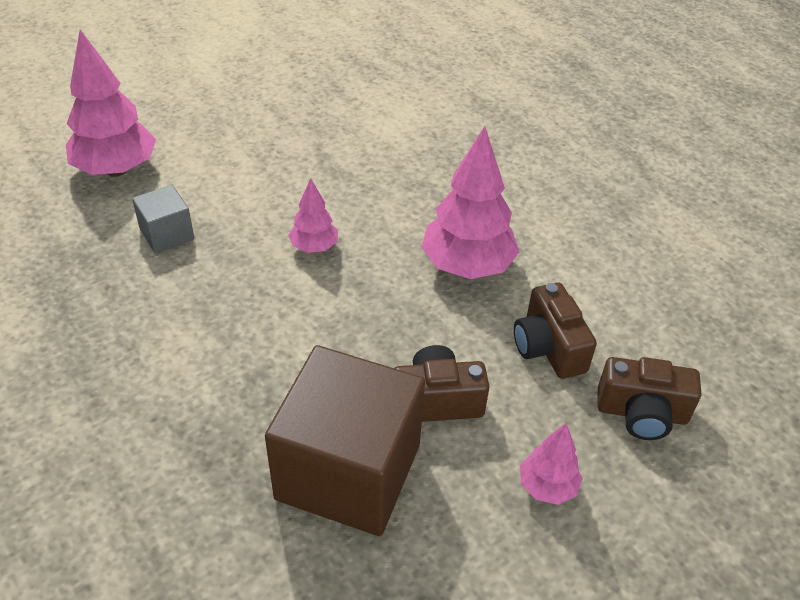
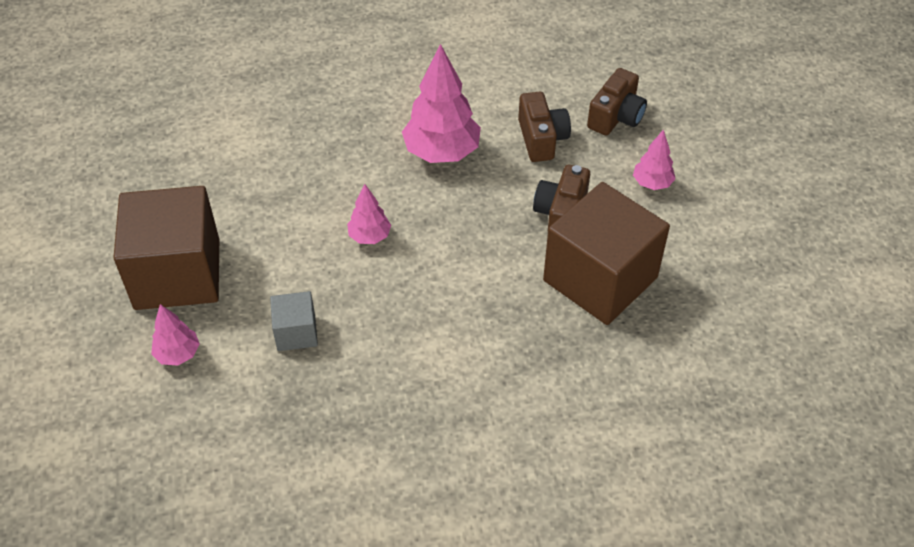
camera: 65 degrees left, 5 degrees up
pink tree [66,30,156,177] -> pink tree [151,304,200,366], size x0.53
brown camera [514,282,597,379] -> brown camera turned 105 degrees counterclockwise [518,92,571,162]
none -> brown cube [113,186,219,310]

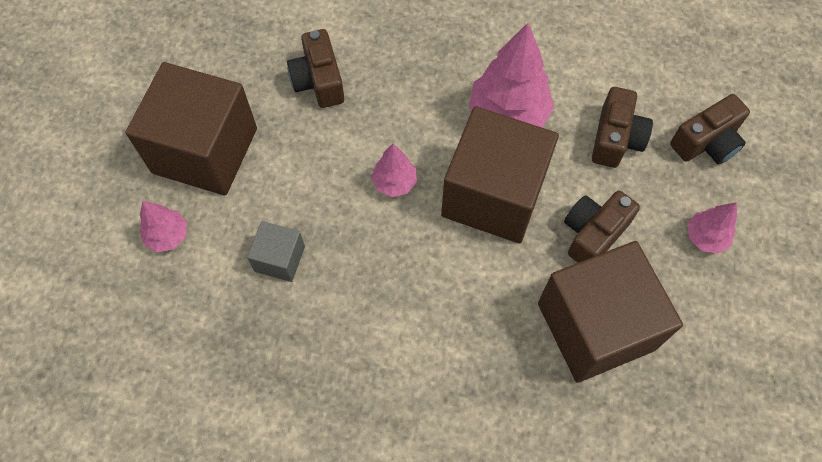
camera: 25 degrees right, 15 degrees up
none -> brown camera [287,29,344,108]
none -> brown cube [441,106,559,243]

